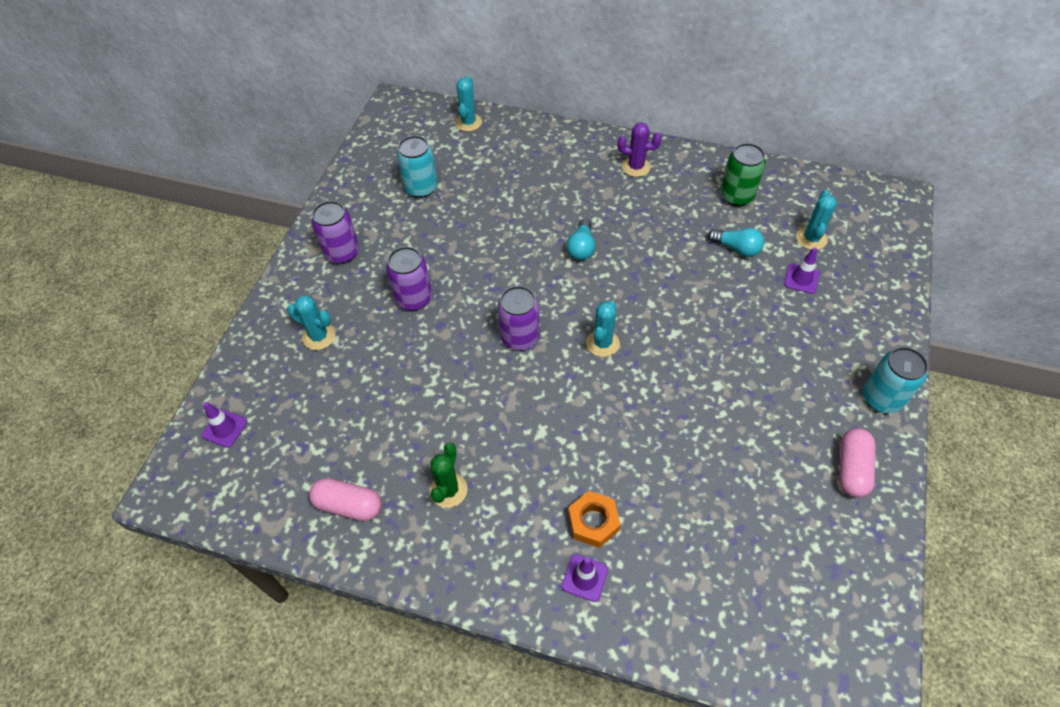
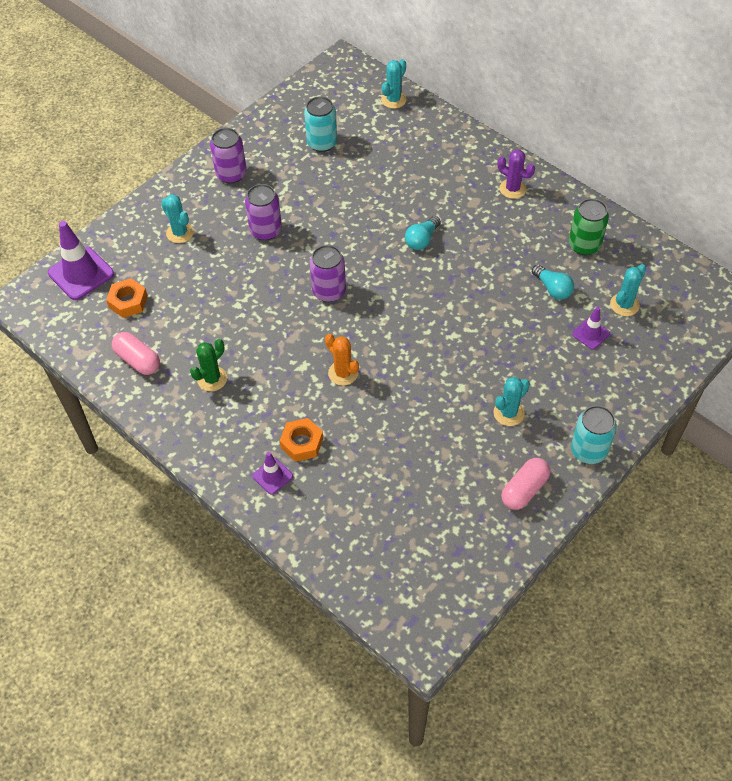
camera: 25 degrees right, 0 degrees up
purple traffic cone [202,402,247,448] -> purple traffic cone [48,221,114,300], size x1.85
turquoise cactus [586,301,620,357] -> turquoise cactus moved to [493,377,530,426]
none -> orange nut [106,278,148,318]
none -> orange cactus [325,334,359,386]

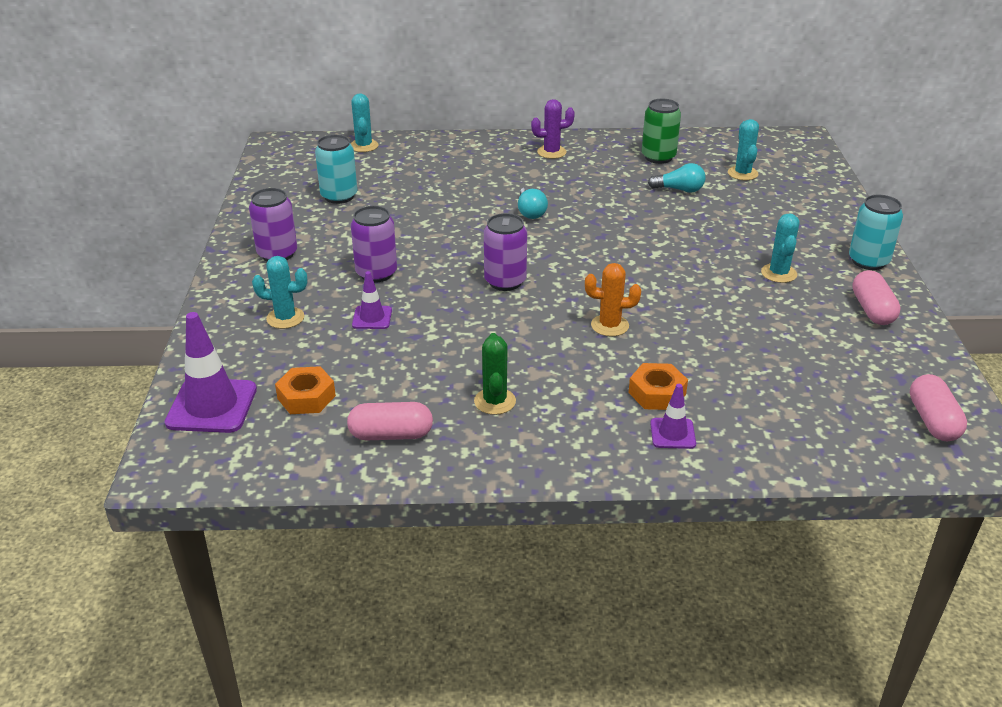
camera: 45 degrees left, 20 degrees down
purple traffic cone [572,307,610,350] -> purple traffic cone moved to [352,271,392,329]
none -> pink capsule [910,374,967,441]

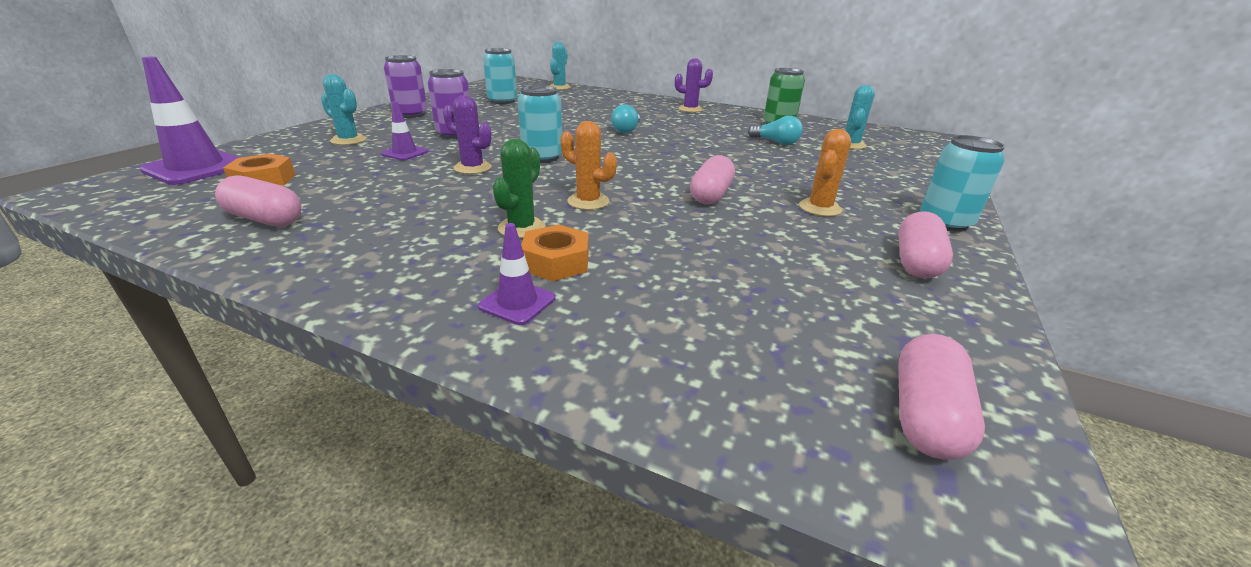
camera: 25 degrees right, 5 degrees down
green cactus [474,333,516,415] -> green cactus moved to [493,139,546,238]
purple can [484,213,527,291] -> turquoise can [517,85,562,163]
turquoise cactus [761,213,799,283] -> orange cactus [799,129,851,216]
none -> purple cactus [443,95,492,174]
none -> pink capsule [690,155,735,204]

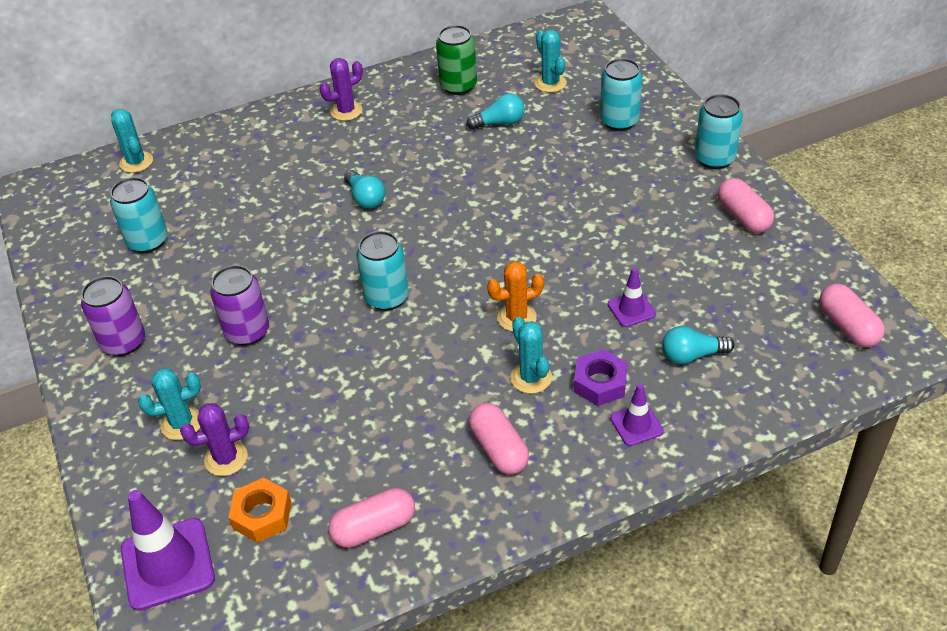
camera: 45 degrees left, 15 degrees up
purple traffic cone [381,101,428,160] -> purple traffic cone moved to [608,268,656,327]
purple cactus [443,95,492,174] -> purple cactus moved to [180,403,249,476]
green cactus [493,139,546,238] -> turquoise cactus [511,317,552,394]
orange nut [521,224,589,281] -> purple nut [574,349,627,406]
pink capsule [690,155,735,204] -> pink capsule moved to [469,403,529,474]
orange cactus [799,129,851,216] -> none
none -> turquoise can [600,58,642,131]
none -> turquoise light bulb [662,326,734,364]

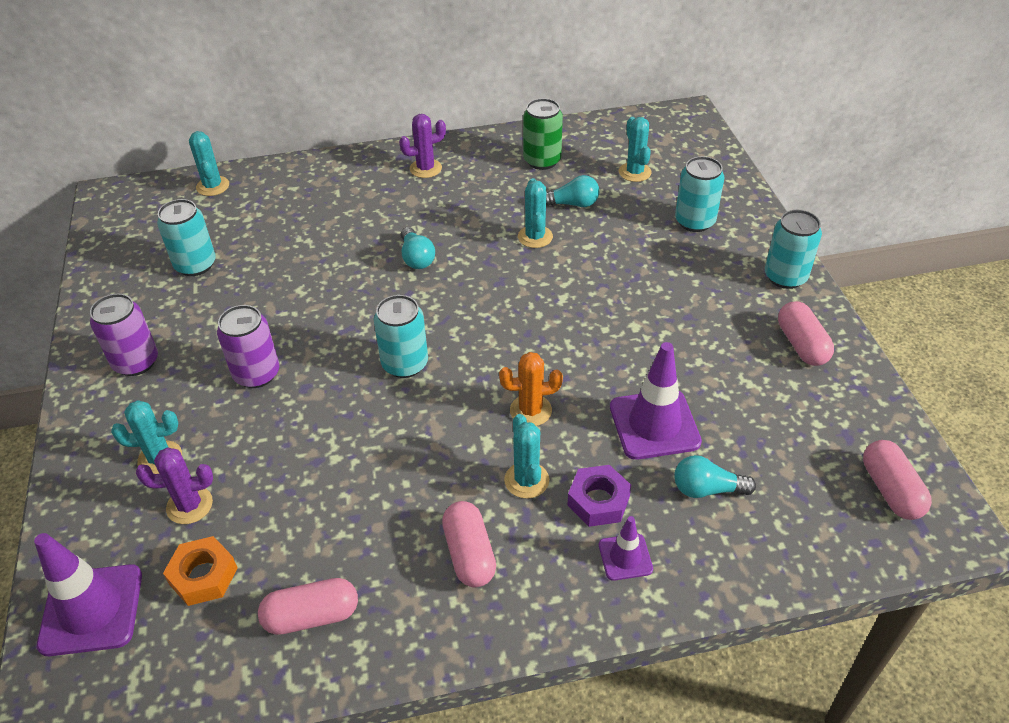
camera: 10 degrees right, 0 degrees up
purple traffic cone [608,268,656,327] -> purple traffic cone [610,342,702,460], size x1.85
none -> turquoise cactus [518,178,553,248]

